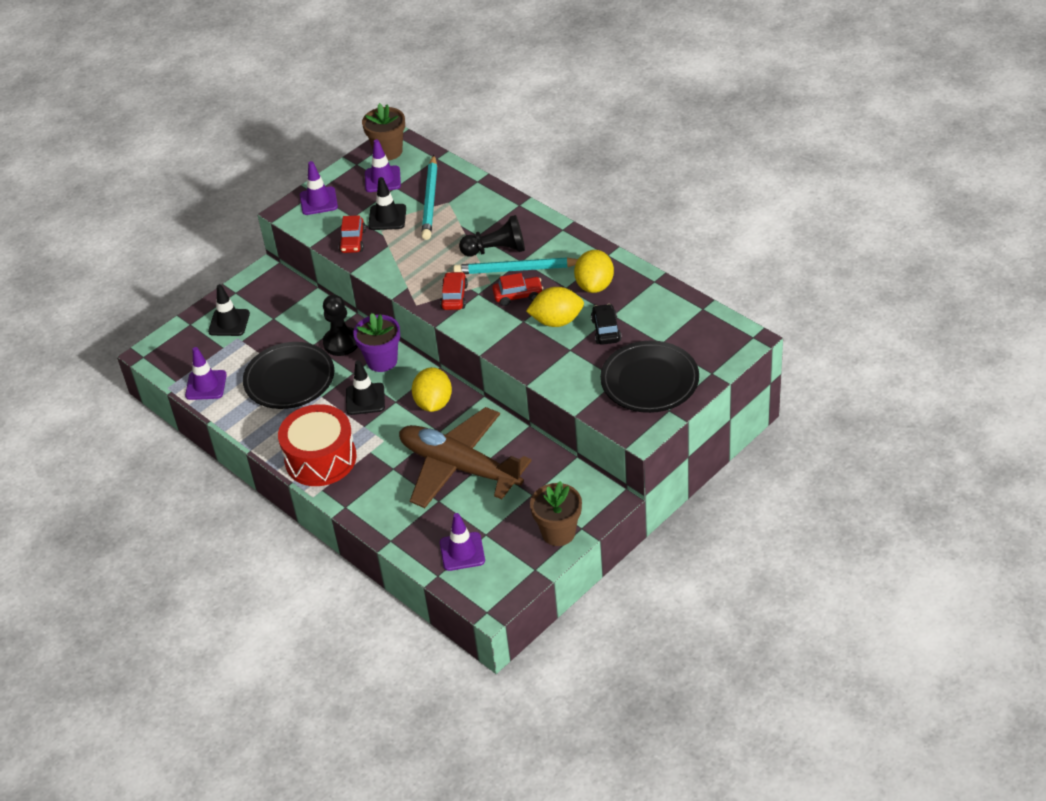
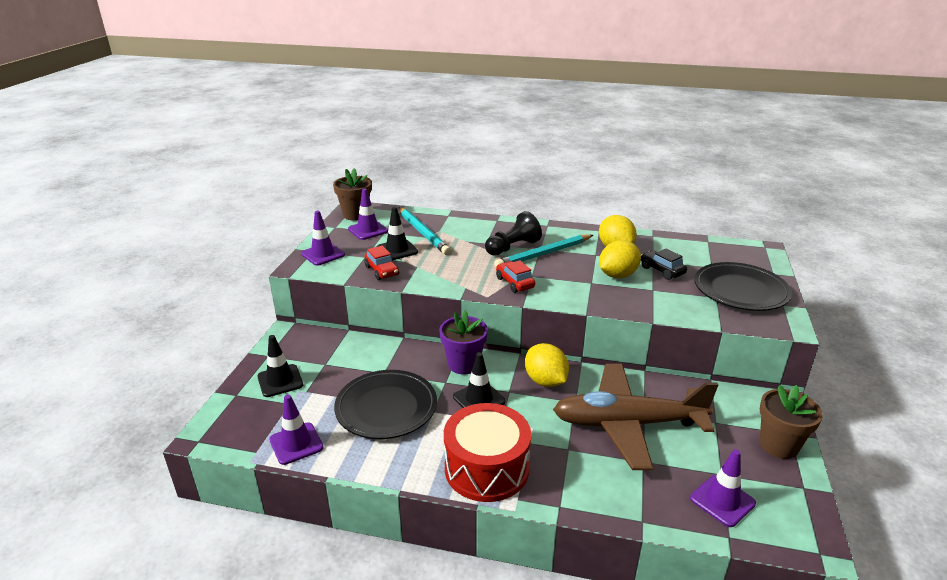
camera: 35 degrees left, 15 degrees down
black pawn [323,295,358,356] -> none
red car [492,273,544,306] -> none

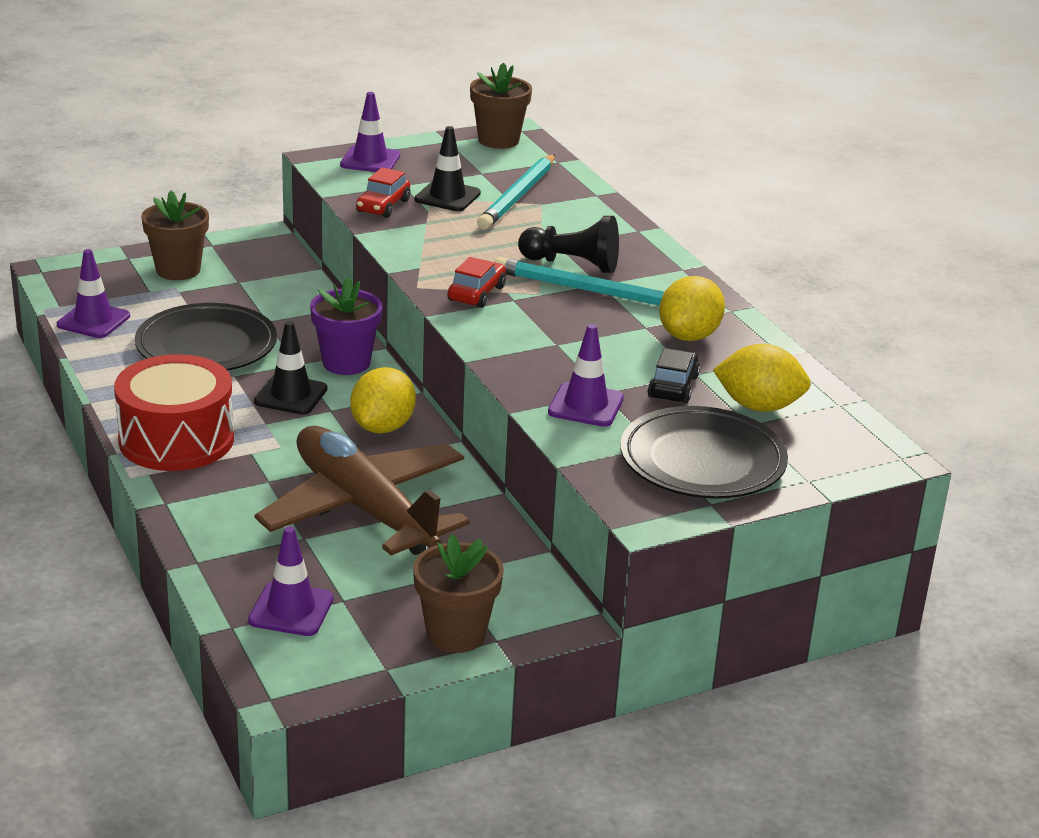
camera: 50 degrees right, 0 degrees up
black traffic cone [257,335,303,397] -> brown flower pot [141,191,209,280]
purple traffic cone [348,189,388,240] -> purple traffic cone moved to [548,324,624,427]
yellow lemon [599,240,641,278] -> yellow lemon moved to [713,344,811,412]

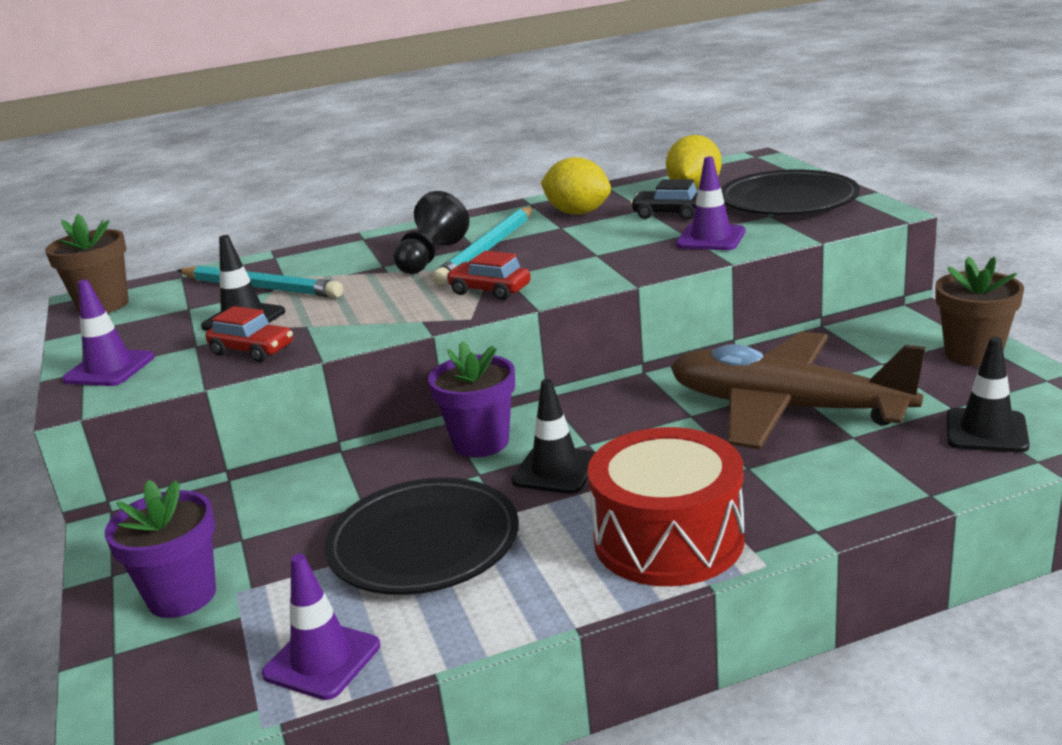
camera: 80 degrees left, 5 degrees down
brown flower pot [141,191,209,280] -> purple flower pot [105,480,216,618]
purple traffic cone [248,526,334,636] -> black traffic cone [946,337,1030,452]
brown plane [255,426,470,555] -> brown plane turned 60 degrees clockwise [670,331,926,450]
yellow lemon [350,367,416,434] -> none

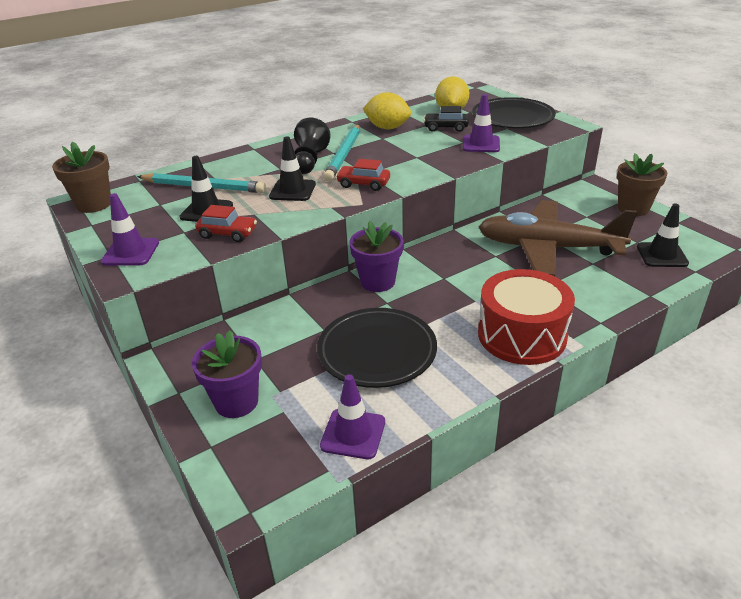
camera: 15 degrees left, 10 degrees up
black traffic cone [511,379,595,494] -> black traffic cone moved to [269,137,316,201]

